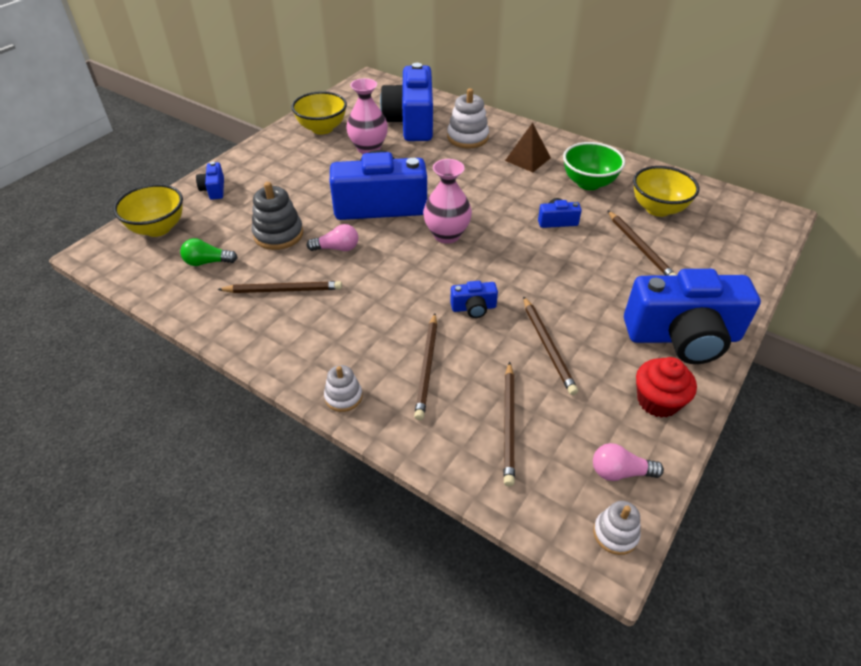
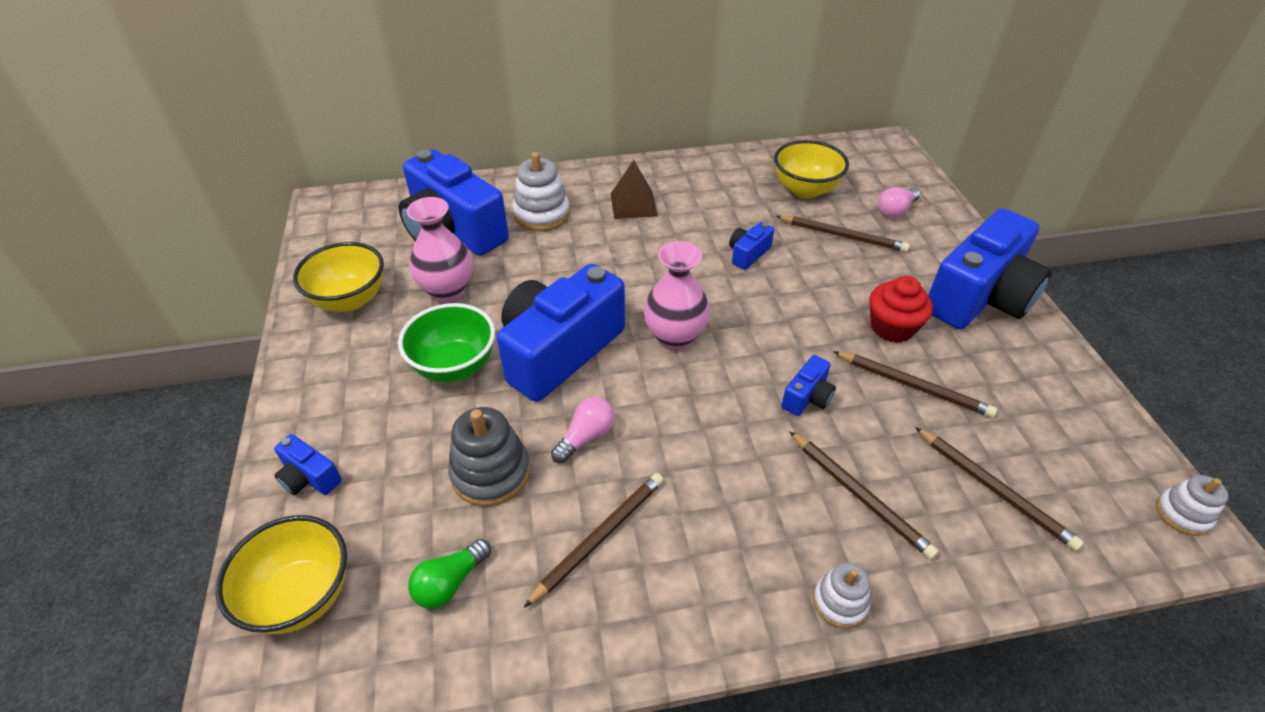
camera: 45 degrees left, 0 degrees up
green bowl [563,142,625,190] -> green bowl moved to [398,303,495,382]
pink light bulb [593,443,664,481] -> pink light bulb moved to [878,187,920,218]
red cupcake [636,357,697,418] -> red cupcake moved to [869,276,933,343]

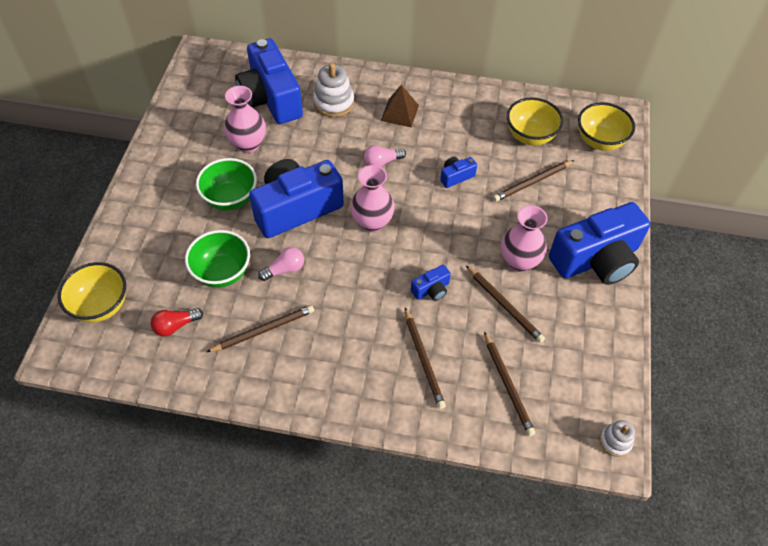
camera: 20 degrees right, 10 degrees up
blue camera [274,434,342,495] -> none
yellow bowl [293,242,384,312] -> yellow bowl moved to [578,102,635,151]
green light bulb [408,539,491,609] -> red light bulb [151,308,203,337]
grey stacking toy [448,407,530,506] -> green bowl [185,230,250,288]
brown pencil [776,215,910,252] -> brown pencil turned 105 degrees clockwise [493,160,574,202]
white stacking toy [813,562,870,628] -> none
red cupcake [869,276,933,343] -> pink vase [501,205,548,272]
pink light bulb [878,187,920,218] -> pink light bulb moved to [364,145,406,167]

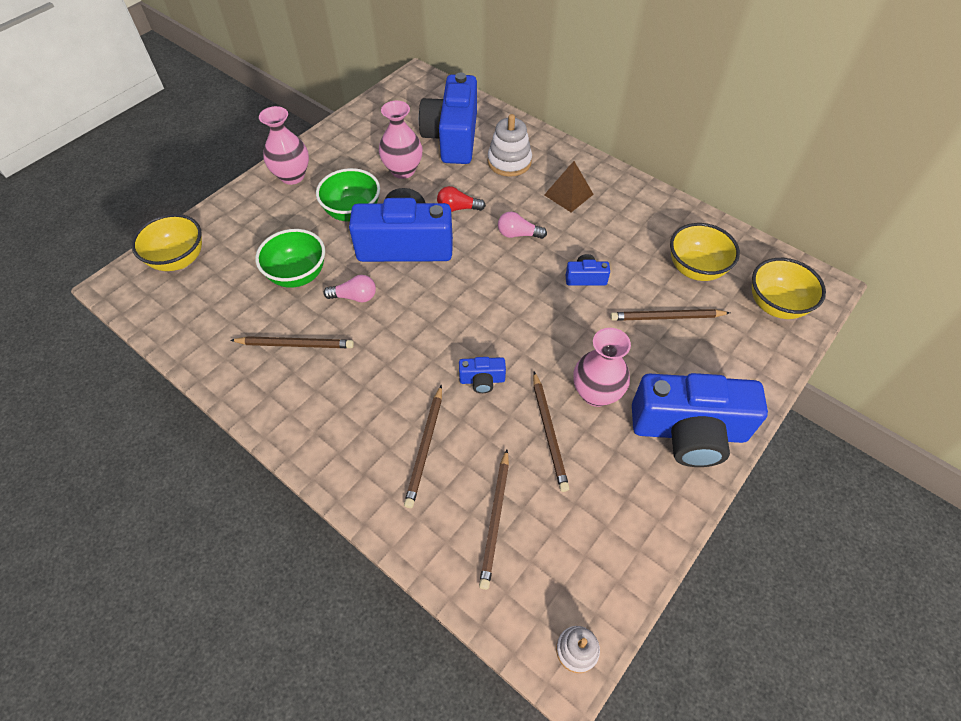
camera: 30 degrees right, 0 degrees up
red light bulb [151,308,203,337] -> red light bulb moved to [437,186,486,212]
pink vase [350,165,395,232] -> pink vase moved to [259,106,309,185]

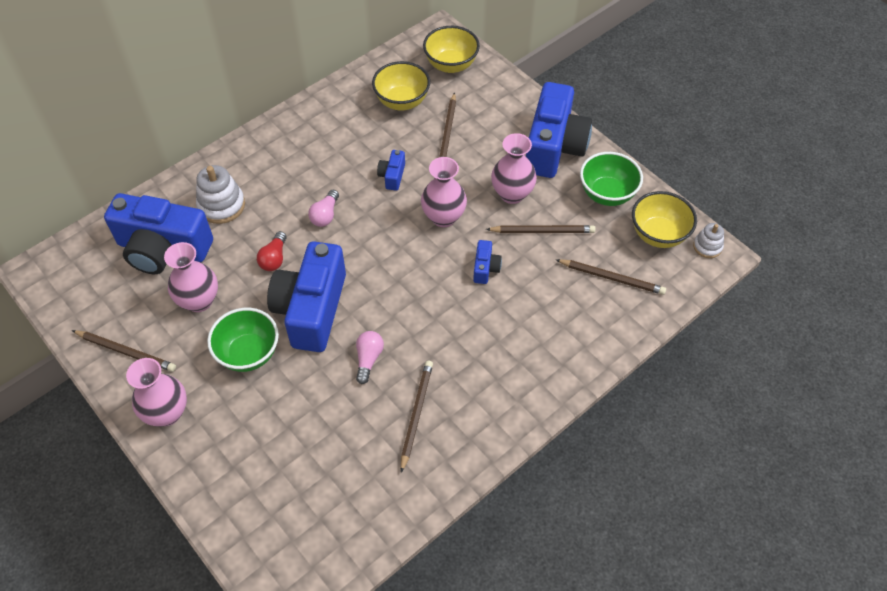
camera: 80 degrees left, 0 degrees up
yellow bowl [131,214,202,271] -> yellow bowl moved to [632,191,697,248]
green bowl [255,229,325,288] -> green bowl moved to [580,152,643,206]
brown pencil [404,385,442,508] -> brown pencil moved to [72,330,176,372]
brown pyramid [544,161,594,212] -> none
none -> pink vase [421,157,467,227]

